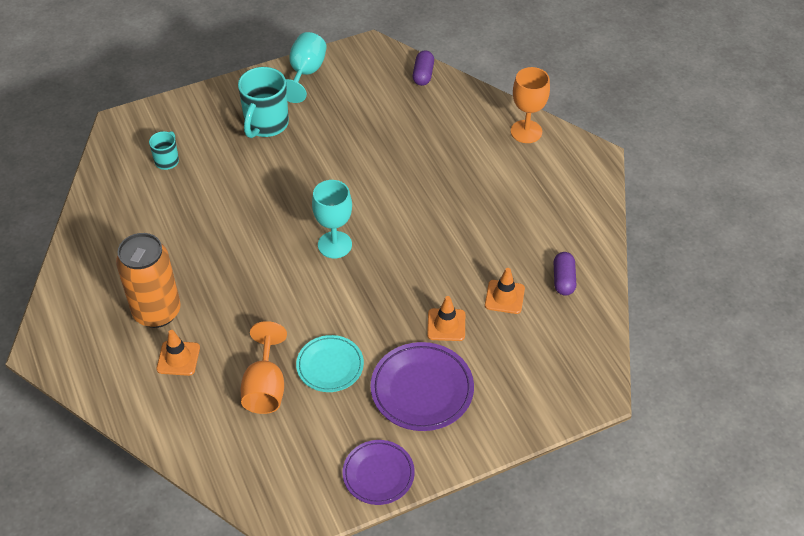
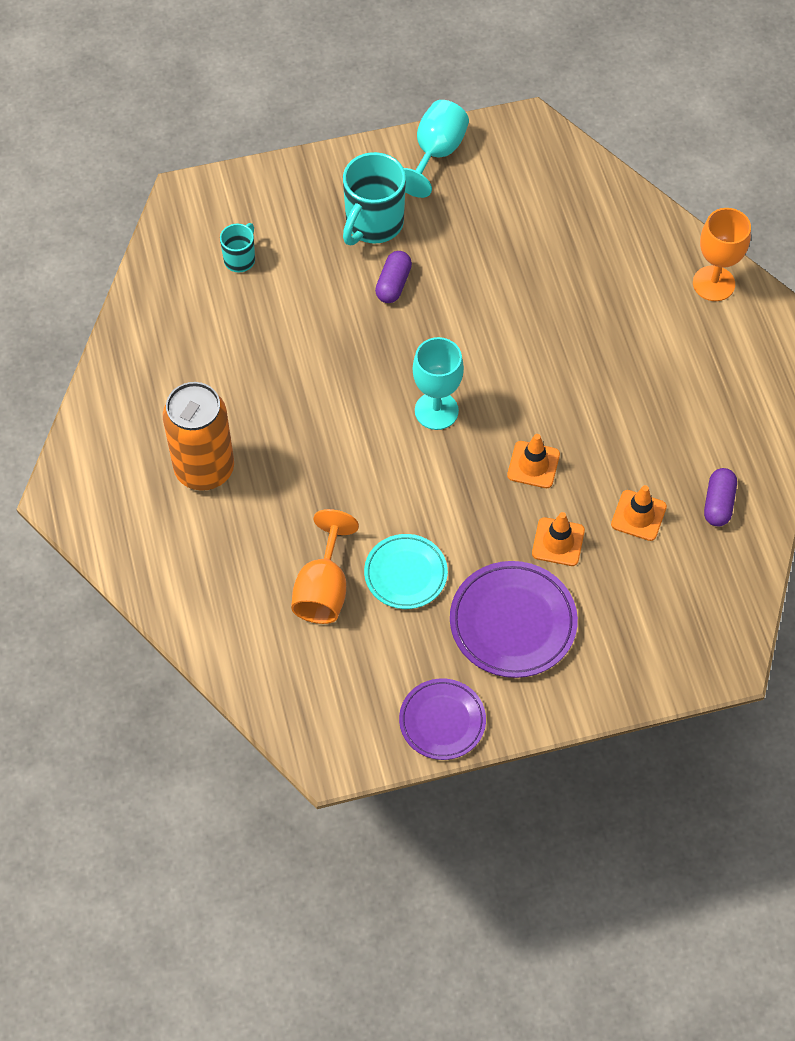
camera: 10 degrees right, 10 degrees up
orange traffic cone [156,330,200,376] -> orange traffic cone moved to [507,434,560,488]
purple capsule [413,50,434,86] -> purple capsule moved to [375,251,412,303]

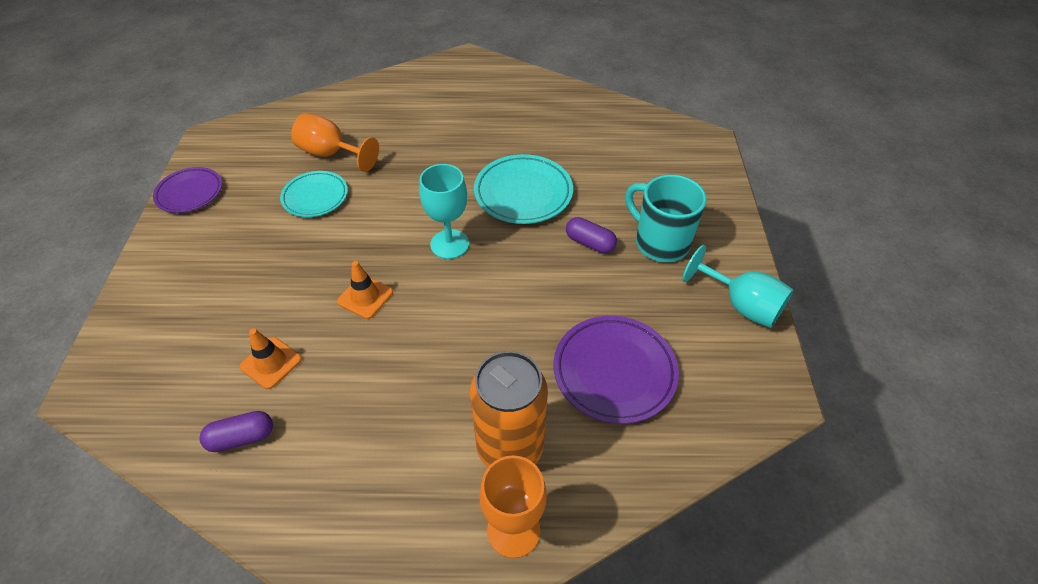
camera: 105 degrees right, 10 degrees down
orange can [163,382,234,491] -> orange can moved to [470,351,548,467]
turquoise mug [220,223,255,272] -> none
purple plate [450,561,578,678] -> purple plate moved to [553,316,679,424]
orange traffic cone [532,512,585,566] -> none
purple capsule [704,468,737,526] -> purple capsule turned 45 degrees counterclockwise [200,411,273,452]
none -> turquoise plate [474,154,573,224]

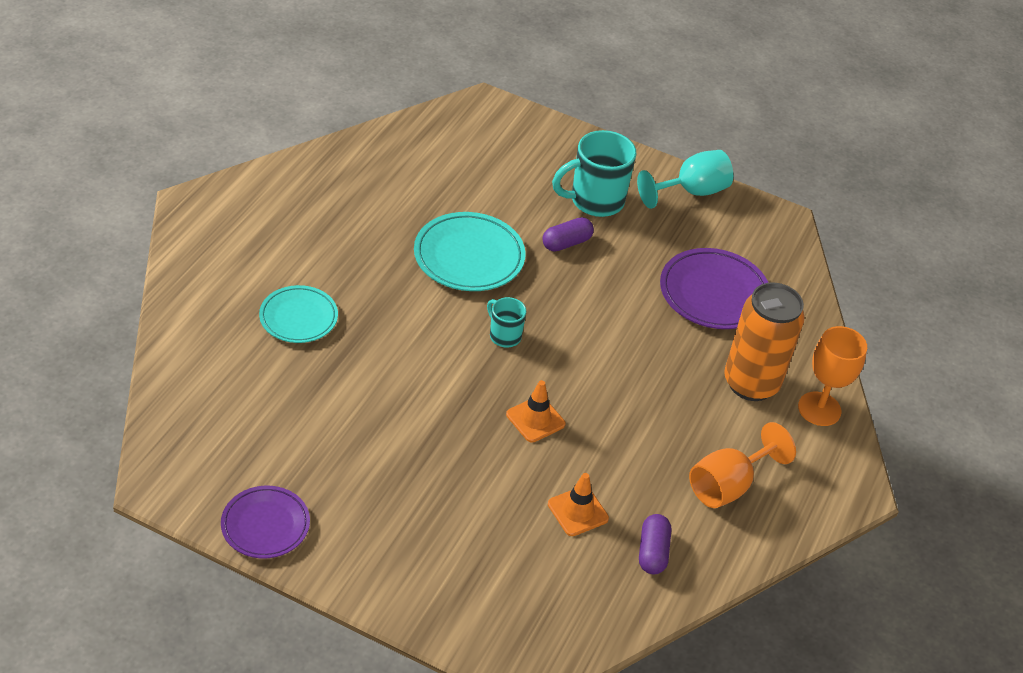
camera: 70 degrees left, 5 degrees down
turquoise plate [280,171,348,217] -> turquoise plate moved to [259,285,338,343]
orange goblet [291,113,379,172] -> orange goblet moved to [689,422,796,508]
turquoise goblet [419,164,469,259] -> turquoise mug [487,297,526,347]

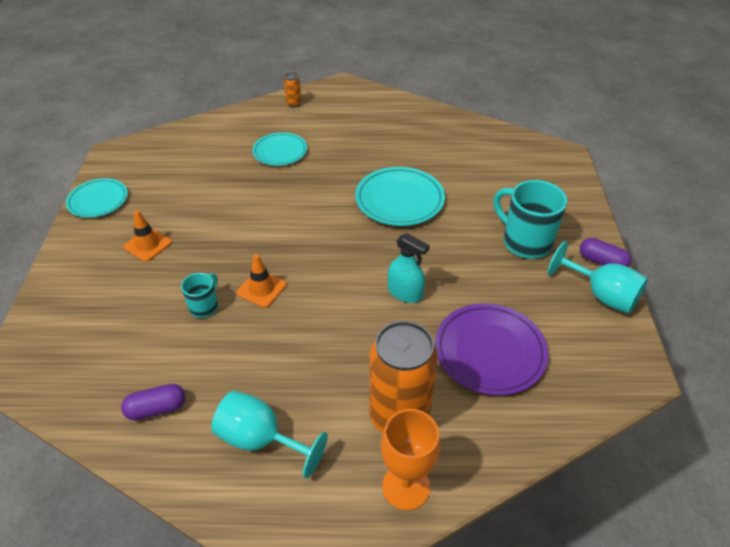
camera: 70 degrees right, 0 degrees up
purple plate [221,486,310,558] -> turquoise plate [66,178,128,218]
turquoise mug [487,297,526,347] -> turquoise mug moved to [181,273,218,318]
purple capsule [542,217,594,252] -> purple capsule moved to [580,238,631,267]
orange traffic cone [548,473,609,536] -> orange traffic cone moved to [123,210,172,262]
orange goblet [689,422,796,508] -> turquoise goblet [211,390,328,478]
none -> orange can [284,73,302,107]
none -> turquoise spray bottle [388,233,430,303]

